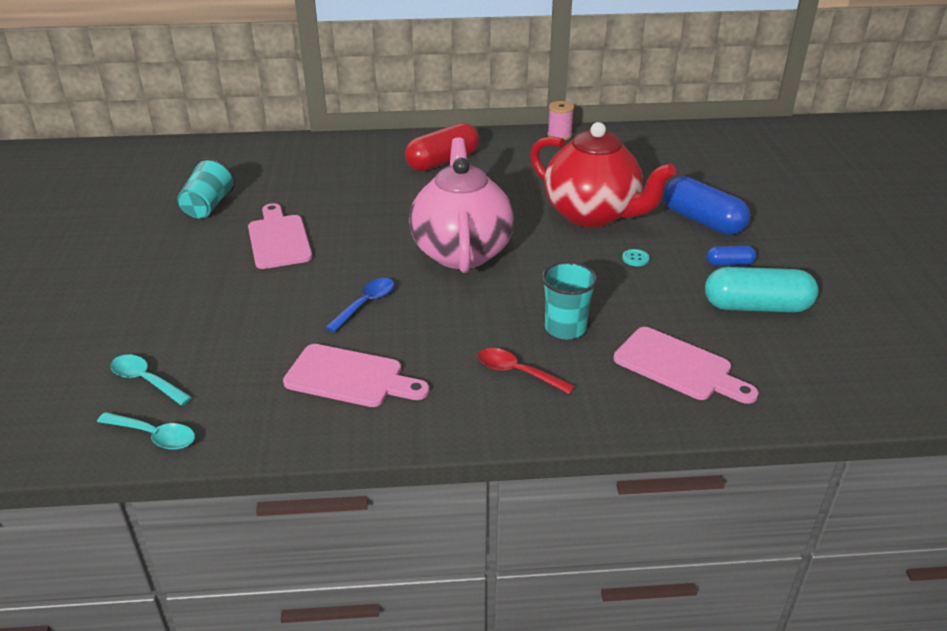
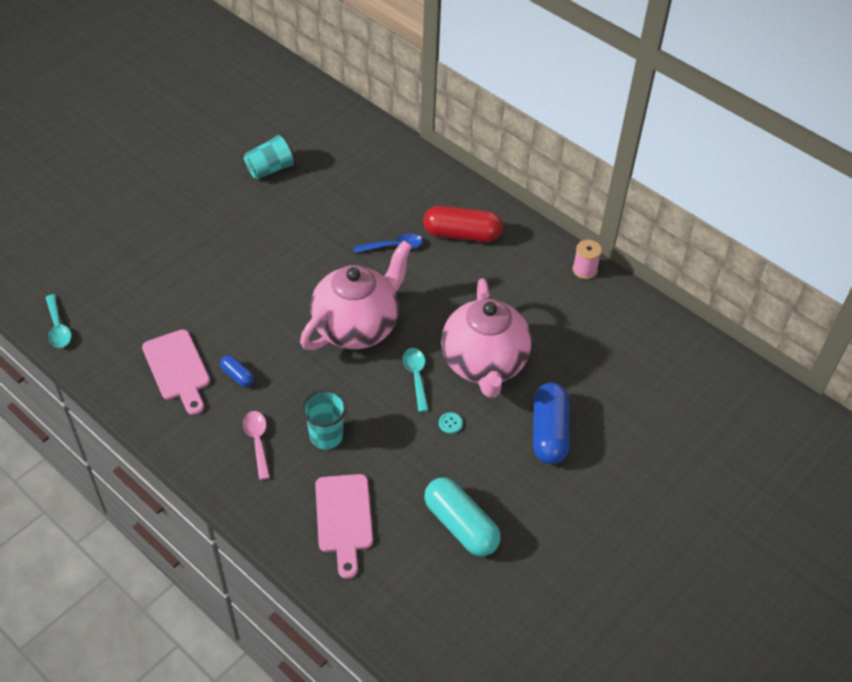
camera: 45 degrees right, 15 degrees up
turquoise spoon [110,355,192,406] -> turquoise spoon moved to [403,348,428,412]
pink cutting board [248,203,312,269] -> none
blue spoon [325,278,394,332] -> blue spoon moved to [354,234,423,253]
red spoon [478,348,575,394] -> pink spoon [243,411,270,480]
red teapot [530,122,676,228] -> pink teapot [441,279,532,398]
blue capsule [707,246,757,266] -> blue capsule moved to [220,355,254,387]

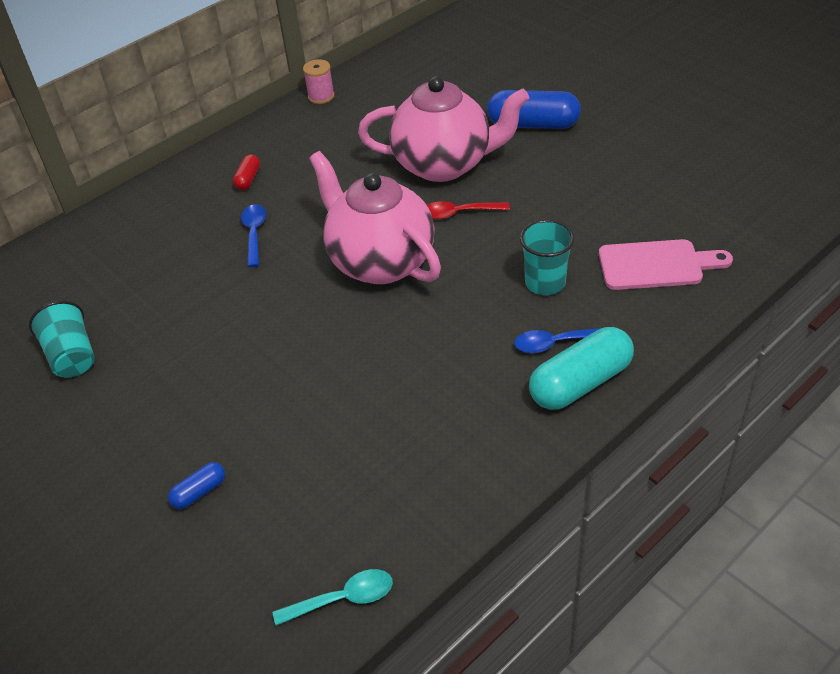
camera: 80 degrees left, 5 degrees down
pink cutting board [142,329,210,415] -> none
blue capsule [220,355,254,387] -> blue capsule moved to [168,462,225,509]
pink spoon [243,411,270,480] -> blue spoon [514,328,601,353]
turquoise spoon [403,348,428,412] -> red spoon [427,201,510,219]
red capsule [423,206,503,242] -> red capsule [233,154,260,190], size x0.49
turquoise capsule [424,478,501,556] -> turquoise capsule moved to [529,327,634,410]
turquoise button [439,412,463,434] -> none

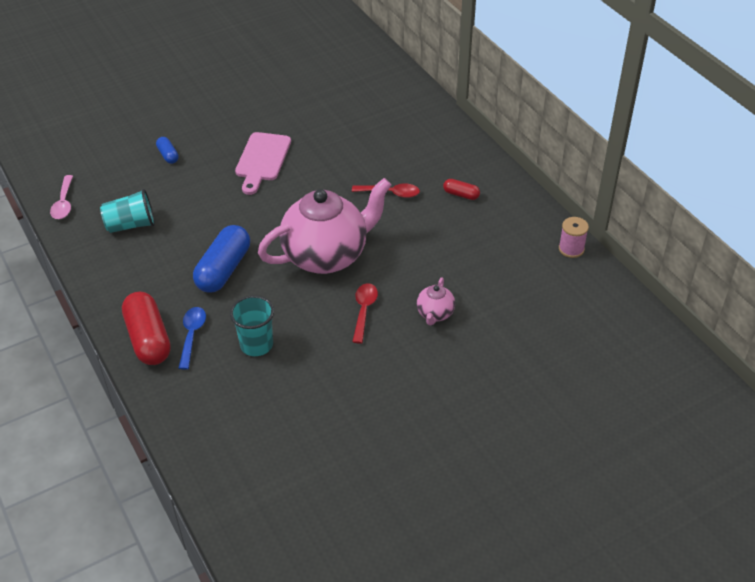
camera: 100 degrees right, 0 degrees up
turquoise cup [29,301,95,378] -> turquoise cup moved to [100,189,155,233]
blue spoon [241,204,267,267] -> red spoon [352,184,420,198]
turquoise spoon [273,569,393,626] -> pink spoon [50,175,73,219]
pink teapot [358,76,529,182] -> pink teapot [416,278,455,325], size x0.43
blue capsule [487,90,581,129] -> blue capsule moved to [193,225,250,293]
turquoise capsule [529,327,634,410] -> red capsule [122,292,171,365]
pink cutting board [599,239,733,290] -> pink cutting board moved to [235,132,291,195]

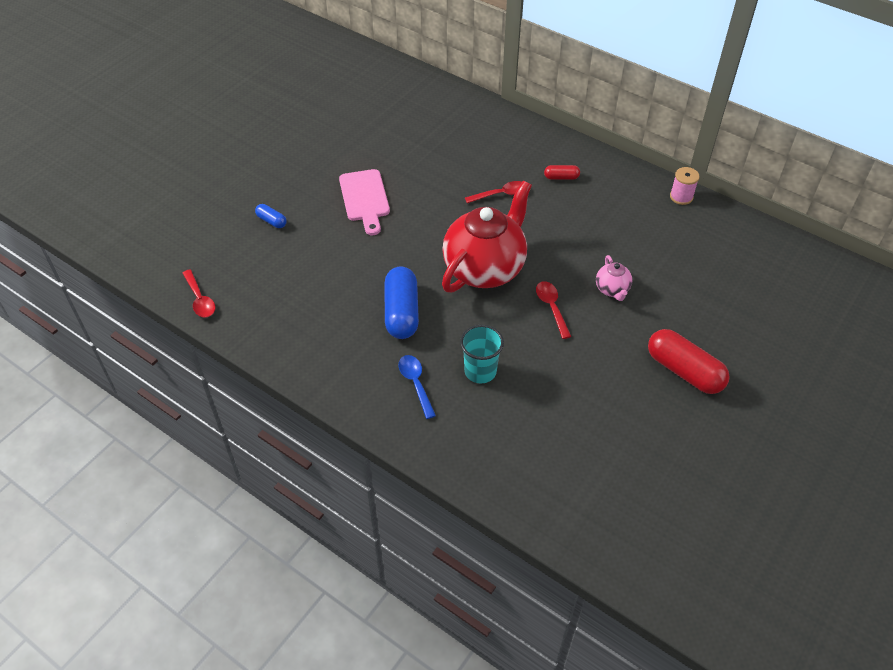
camera: 25 degrees left, 5 degrees up
pink spoon [50,175,73,219] -> red spoon [182,270,215,318]
turquoise cup [100,189,155,233] -> none
red capsule [122,292,171,365] -> red capsule moved to [648,329,730,394]
pink teapot [258,178,391,274] -> red teapot [442,180,532,293]

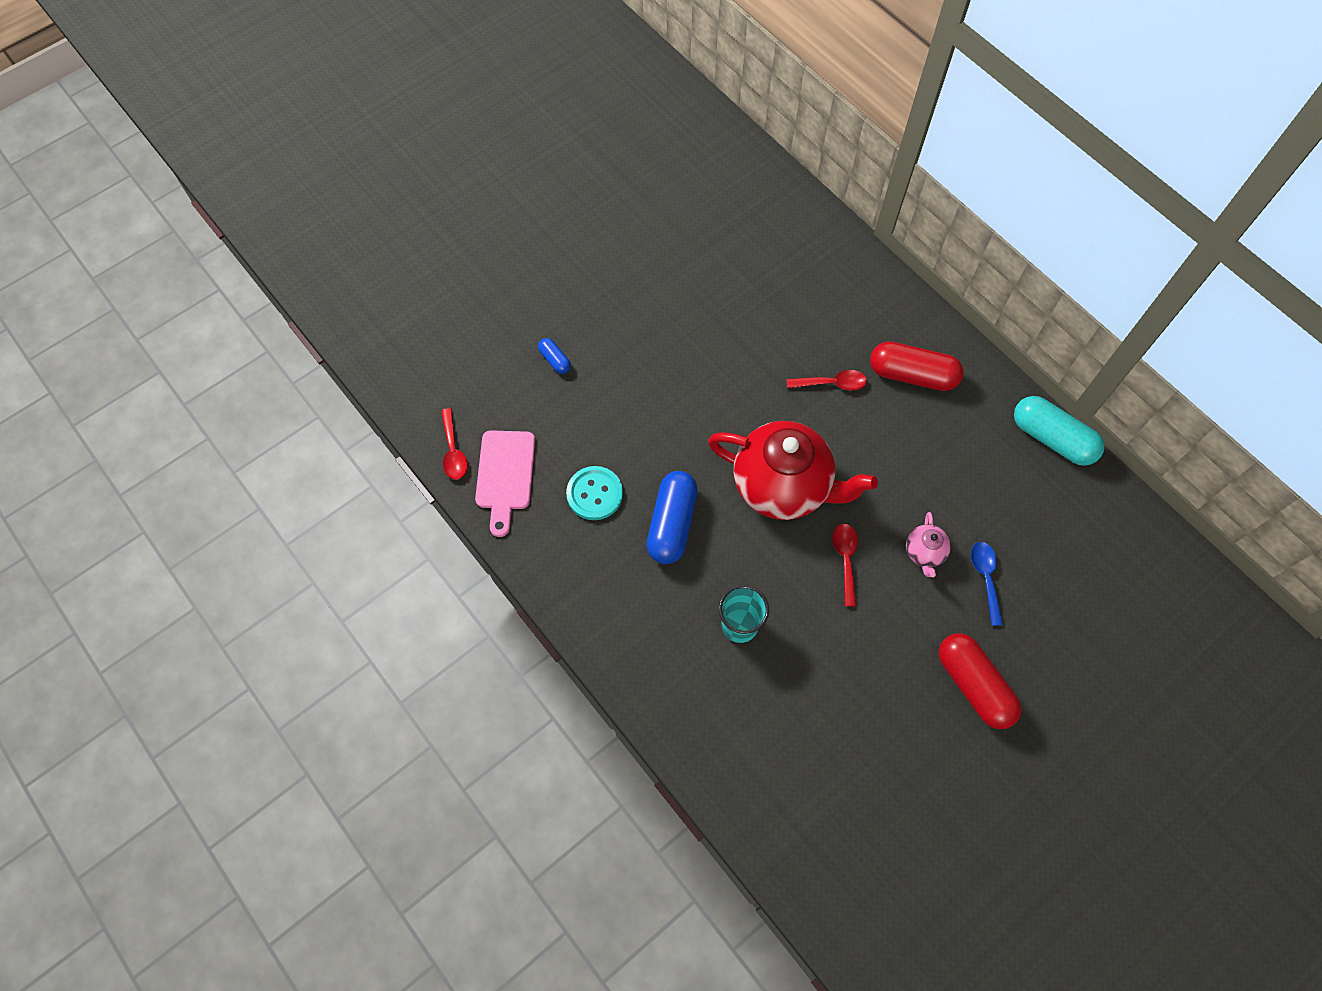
camera: 15 degrees right, 15 degrees up
pink cutting board [339,169,390,235] -> pink cutting board moved to [475,430,535,537]
blue spoon [399,355,436,419] -> blue spoon moved to [971,542,1003,626]
red teapot [442,180,532,293] -> red teapot turned 60 degrees clockwise [708,421,878,520]
red capsule [544,165,580,180] -> red capsule [870,341,964,391], size x2.06
pink spool [670,167,700,205] -> turquoise capsule [1014,396,1105,466]
none -> turquoise button [566,466,623,520]

